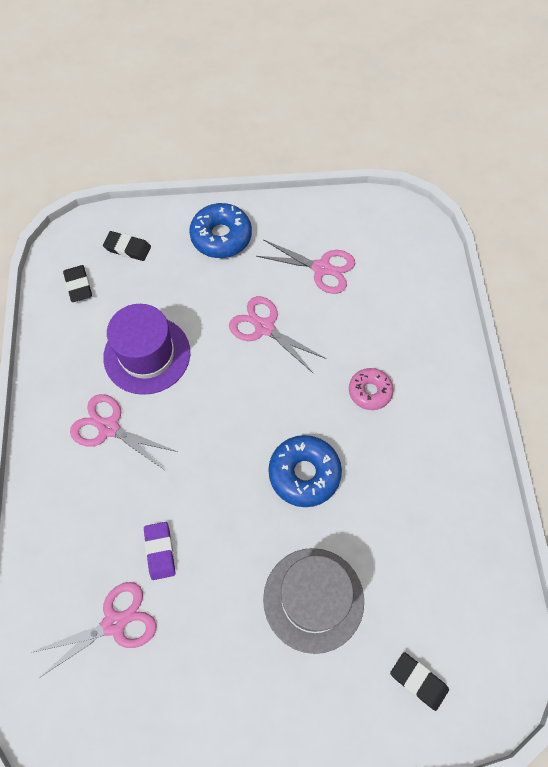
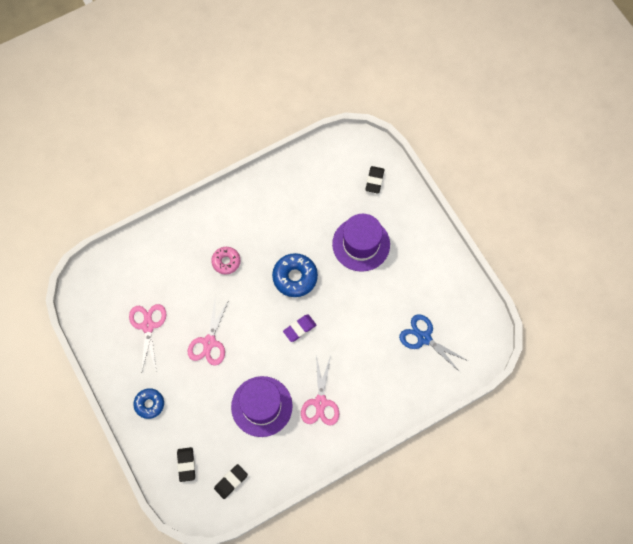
camera: 115 degrees left, 5 degrees up
pink scissors [31,582,156,678] -> blue scissors [399,314,468,373]
purple eraser [144,522,175,580] -> purple eraser moved to [283,314,316,342]
blue donut [189,203,252,258] -> blue donut [133,388,164,419], size x0.64
grey hat [263,548,364,654] -> purple hat [332,214,390,272]

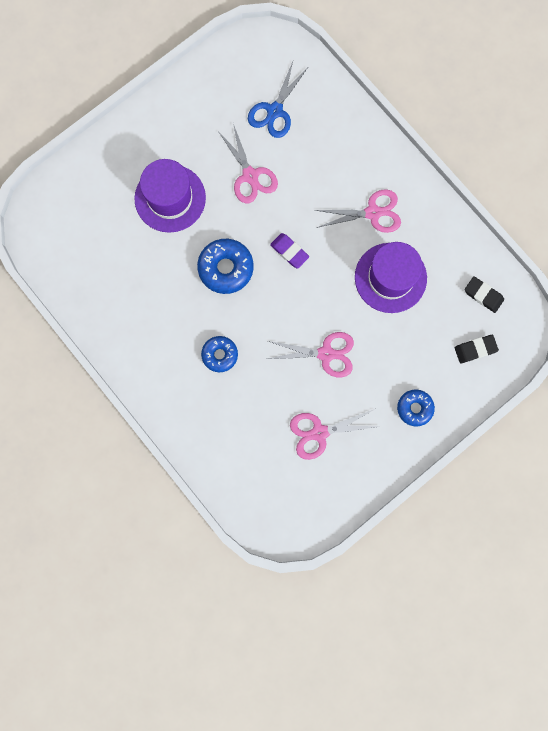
camera: 100 degrees left, 10 degrees up
pink donut [211,247,241,275] -> blue donut [201,336,238,372]
black eraser [365,166,384,194] -> none
none -> pink scissors [218,124,278,203]

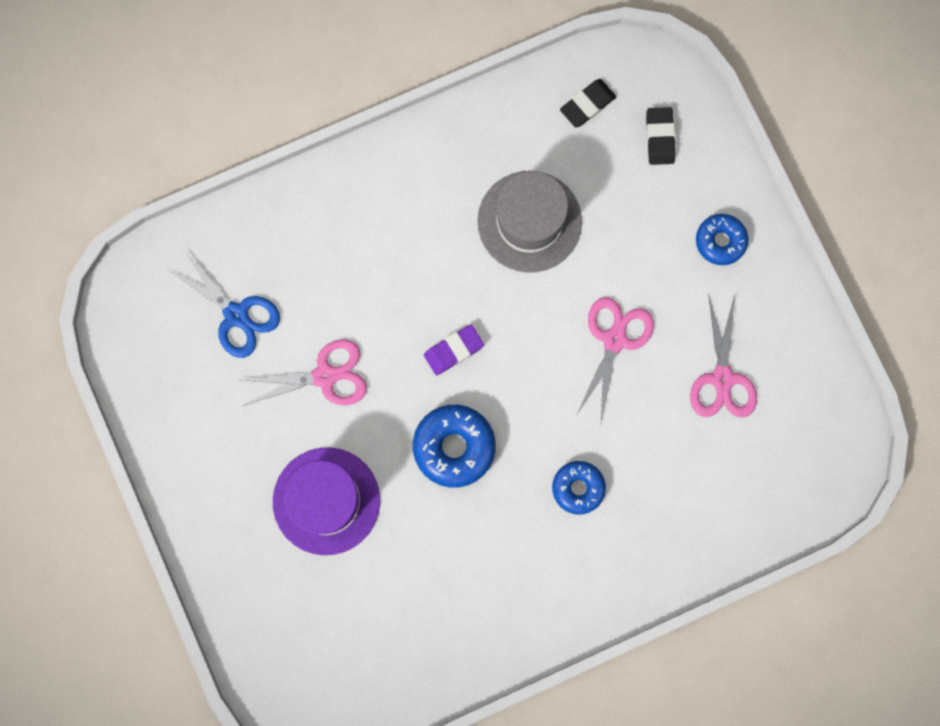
camera: 75 degrees left, 0 degrees up
pink scissors [314,189,401,233] -> none
purple hat [355,242,427,313] -> grey hat [478,171,582,273]

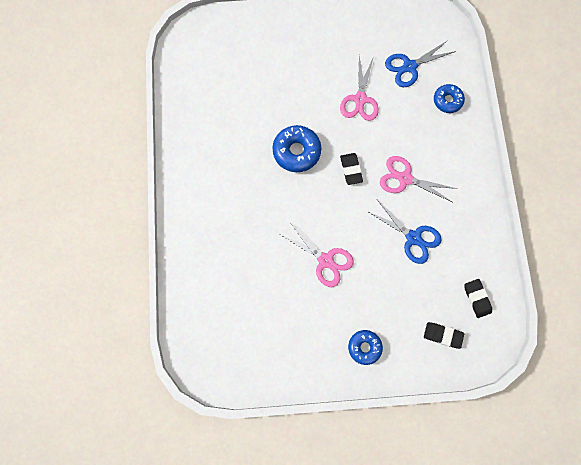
camera: 110 degrees right, 5 degrees down
purple hat [273,447,380,555] -> none
purple eraser [424,324,484,375] -> black eraser [340,153,363,185]
grey hat [478,171,582,273] -> blue scissors [367,201,442,264]
blue donut [552,461,606,515] -> blue donut moved to [434,84,465,113]
pink scissors [690,294,757,417] -> pink scissors moved to [380,156,457,202]

